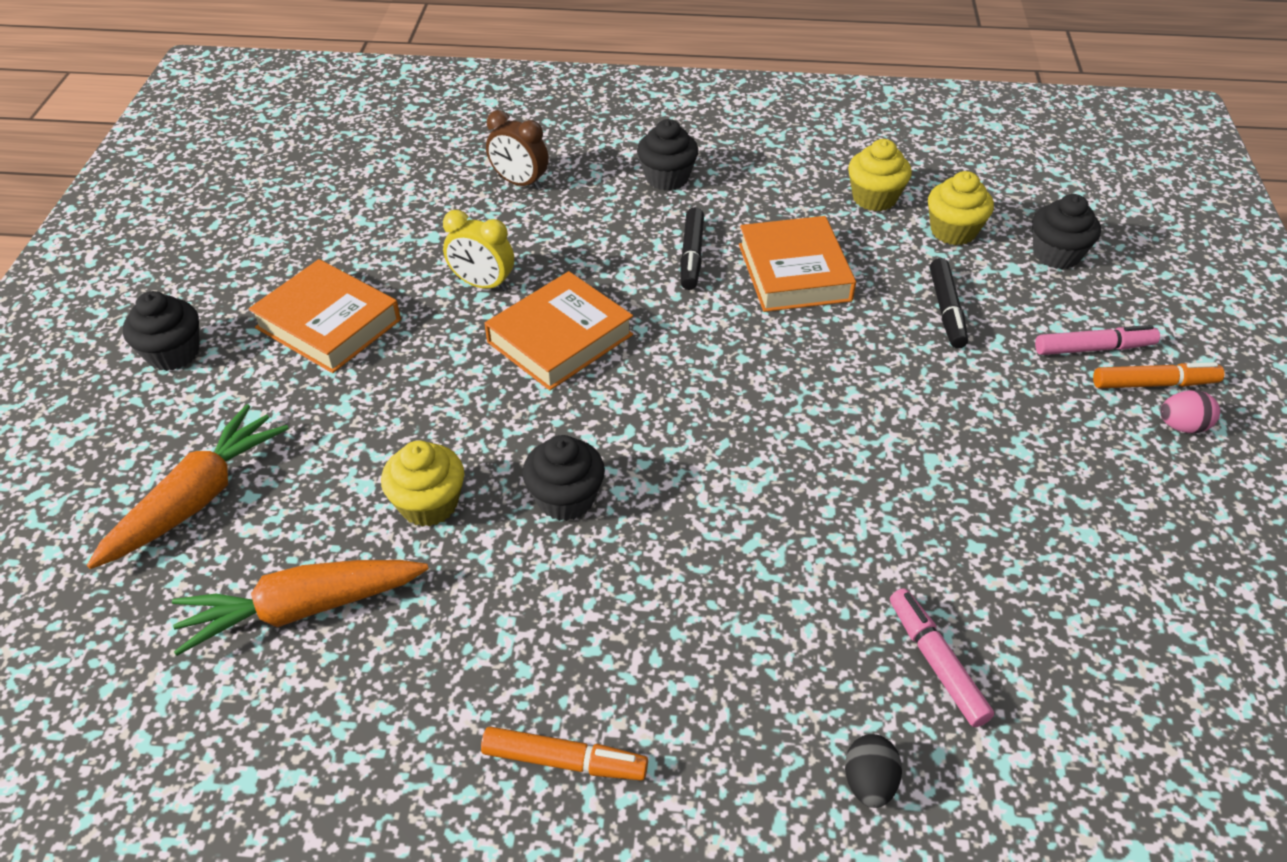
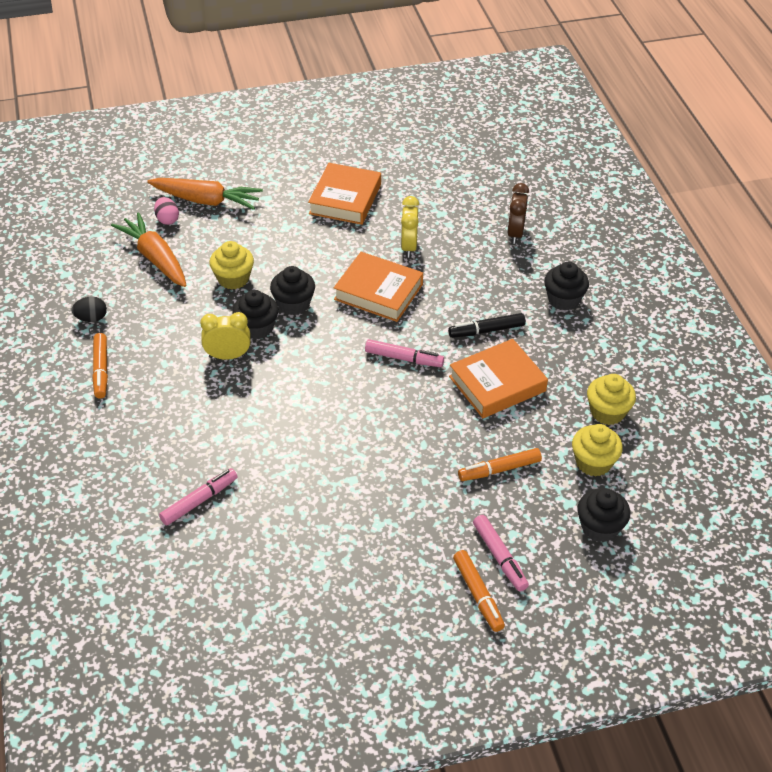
camera: 70 degrees right, 0 degrees up
black cupcake [123,291,199,371] -> black cupcake moved to [270,266,315,315]
black egg [845,734,902,808] -> black egg moved to [71,296,107,322]
black marker [930,258,968,349] -> orange marker [458,448,542,481]
pink egg [1160,390,1220,433] -> pink egg moved to [154,197,179,225]
none -> yellow clock [200,312,251,360]
none -> pink marker [365,339,444,367]

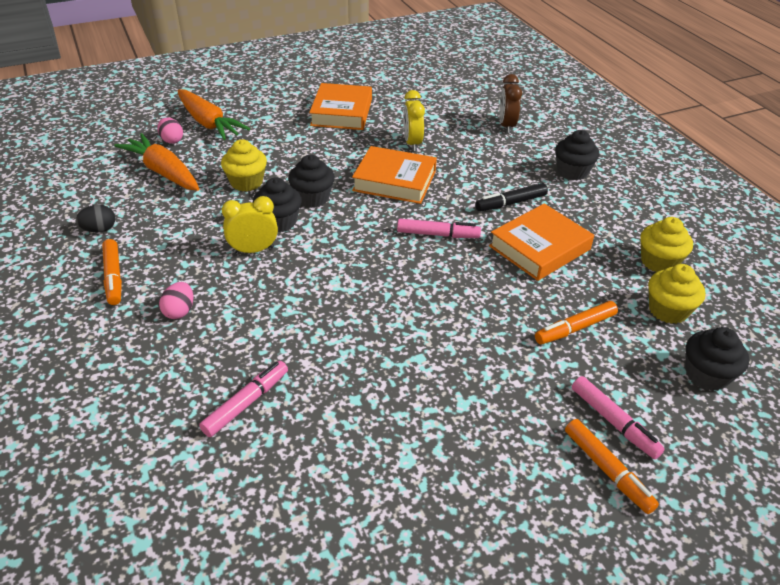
camera: 10 degrees left, 5 degrees down
orange carrot [147,178,263,210] -> orange carrot turned 45 degrees clockwise [177,89,250,140]
none -> pink egg [159,282,193,319]

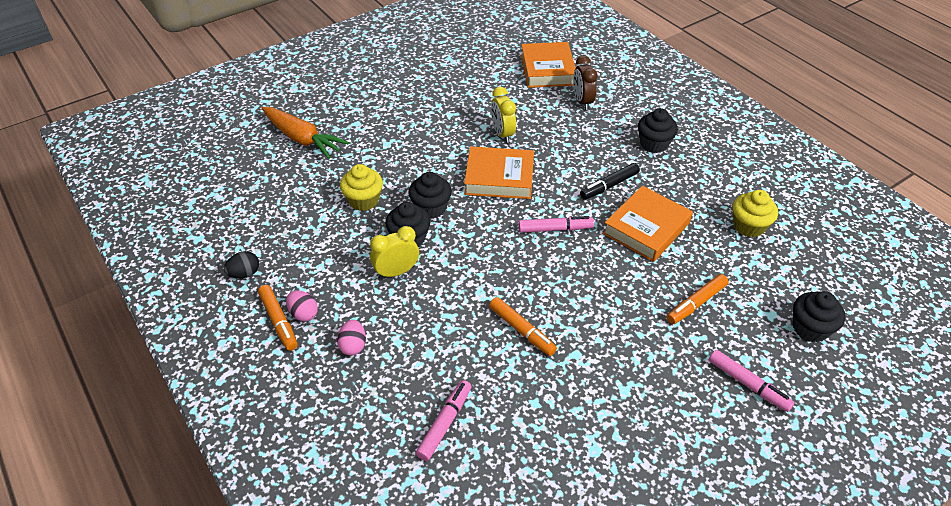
camera: 10 degrees left, 5 degrees up
orange carrot [114,133,199,191] -> none
pink egg [157,117,183,144] -> pink egg moved to [286,290,318,322]
orange book [309,83,372,130] -> orange book moved to [521,42,575,88]
orange marker [565,419,659,514] -> orange marker moved to [489,297,557,356]
yellow cupcake [648,264,706,324] -> none

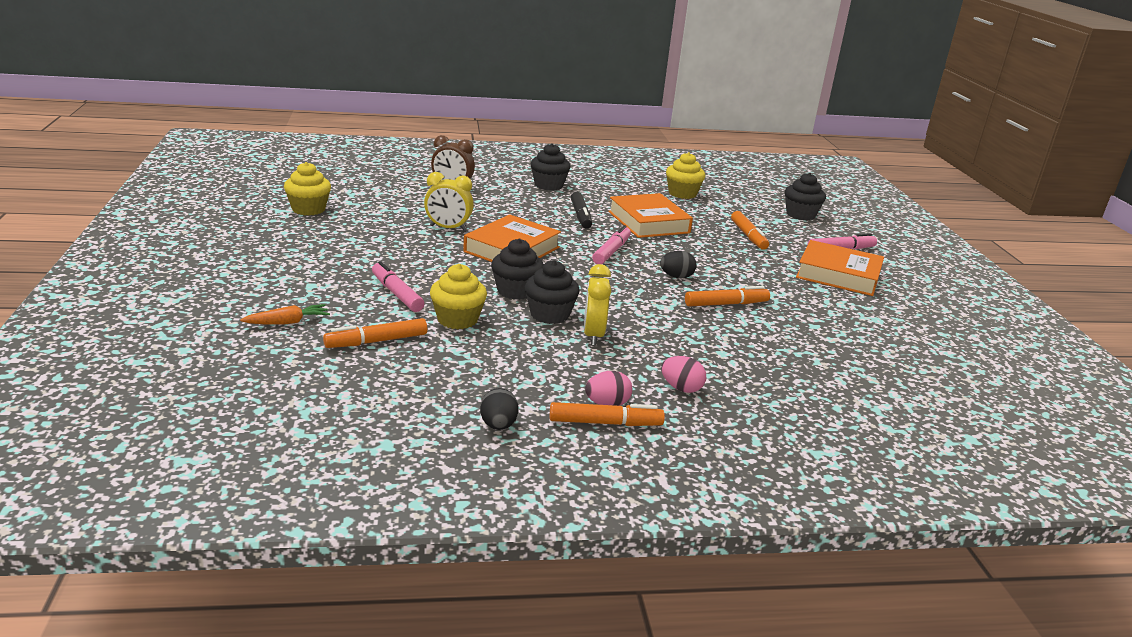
camera: 65 degrees left, 20 degrees down
orange carrot [262,107,349,159] -> orange carrot [240,304,330,325], size x0.51
pink marker [416,380,472,461] -> pink marker moved to [372,261,425,312]
orange book [521,42,575,88] -> orange book moved to [796,240,884,296]
none -> yellow cupcake [284,162,331,215]
none -> orange marker [323,318,427,348]
none -> black egg [660,251,697,278]

